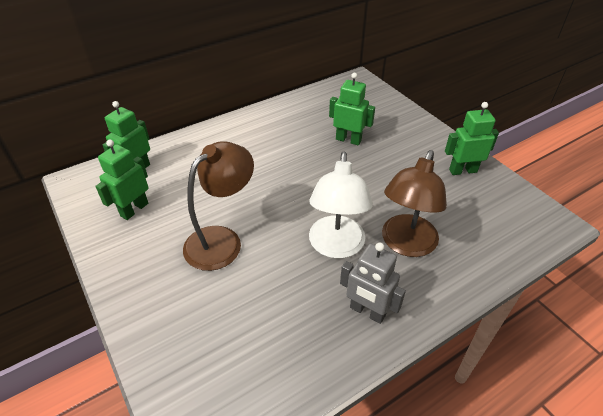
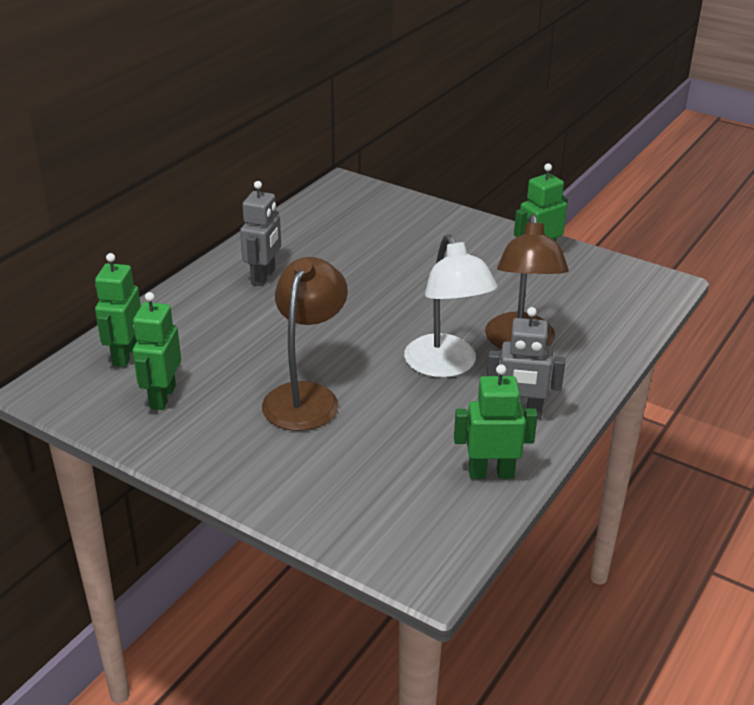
camera: 25 degrees left, 10 degrees down
green robot [329,73,375,145] -> green robot moved to [454,365,538,479]
none -> grey robot [240,181,281,286]

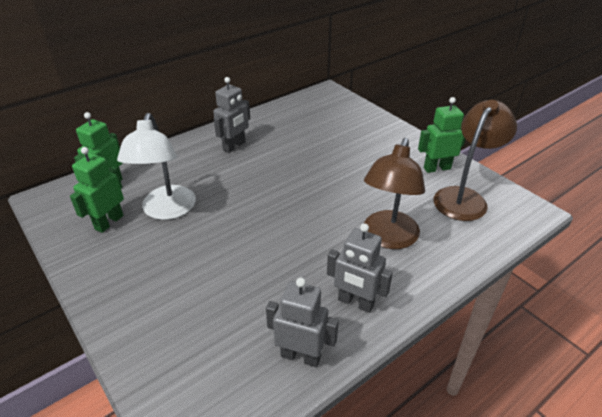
camera: 20 degrees right, 5 degrees up
brown lamp [262,257,348,431] -> brown lamp moved to [433,100,517,221]
white lamp [404,235,498,378] -> white lamp moved to [117,113,196,220]
green robot [454,365,538,479] -> grey robot [266,278,339,367]

